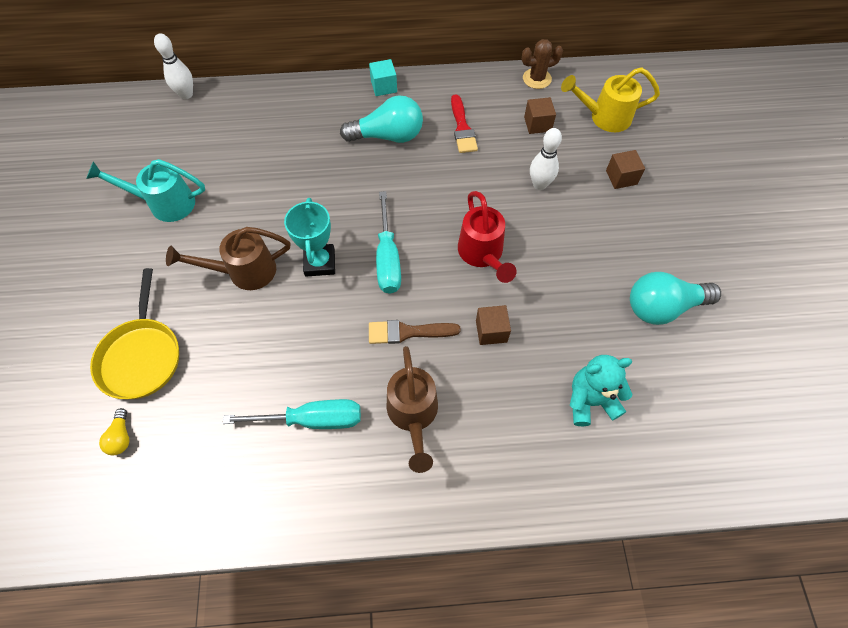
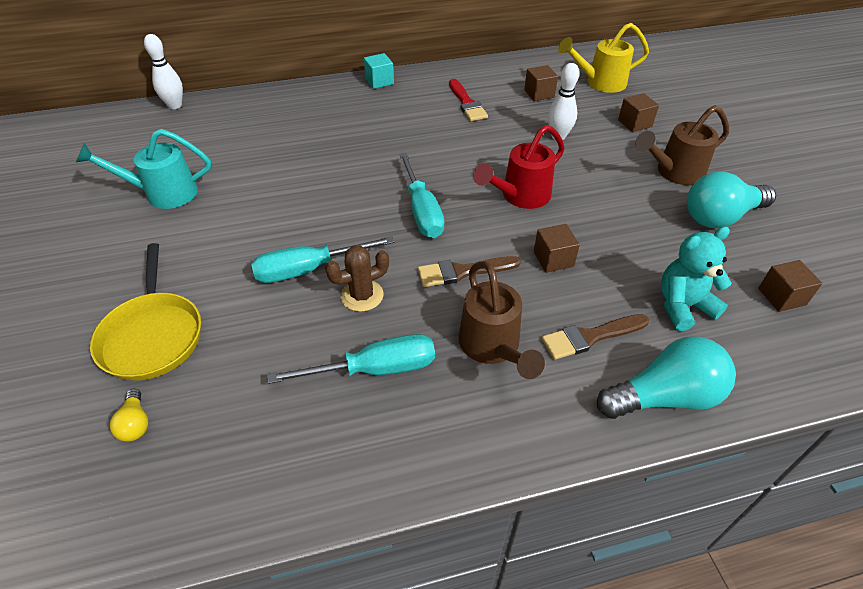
camera: 10 degrees left, 15 degrees down
brown watering can [166,227,290,290] -> brown watering can moved to [635,105,729,185]
turquoise trophy [284,198,335,277] -> none
turquoise light bulb [340,95,423,143] -> turquoise light bulb moved to [597,336,736,419]
red watering can [458,191,517,283] -> red watering can turned 75 degrees clockwise [474,125,565,209]
brown cactus [522,39,563,89] -> brown cactus moved to [325,245,389,312]
none -> turquoise screwdriver [251,236,394,283]
none -> brown brush [542,314,649,360]
none -> brown cube [758,260,822,312]

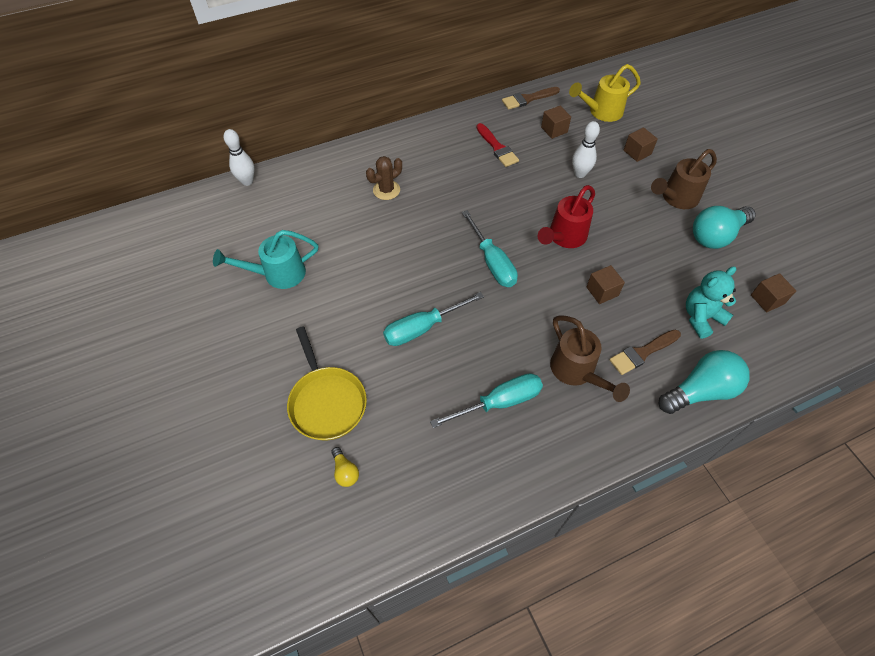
camera: 10 degrees left, 10 degrees up
brown cactus [325,245,389,312] -> brown cactus moved to [366,156,402,200]
turquoise cube [364,53,394,89] -> none
brown brush [418,256,521,287] -> brown brush moved to [502,87,560,110]

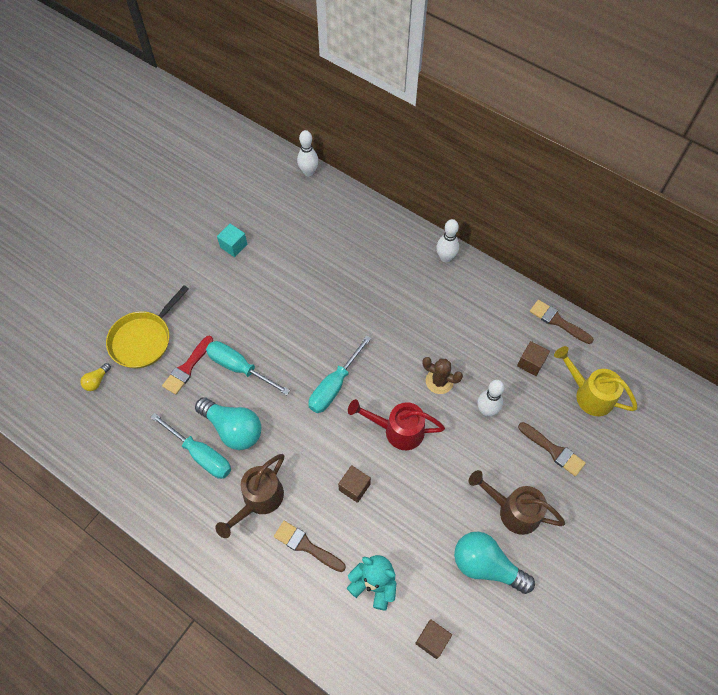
camera: 60 degrees right, 5 degrees up
turquoise watering can [213,230,318,289] -> turquoise cube [217,224,247,257]
brown cactus [366,156,402,200] -> brown cactus moved to [422,357,463,394]
red brush [476,123,519,167] -> red brush moved to [162,336,213,395]
brown cube [624,127,658,162] -> brown brush [518,422,586,476]
turquoise light bulb [659,350,750,414] -> turquoise light bulb moved to [195,397,261,450]
none -> white bowling pin [436,219,459,262]

